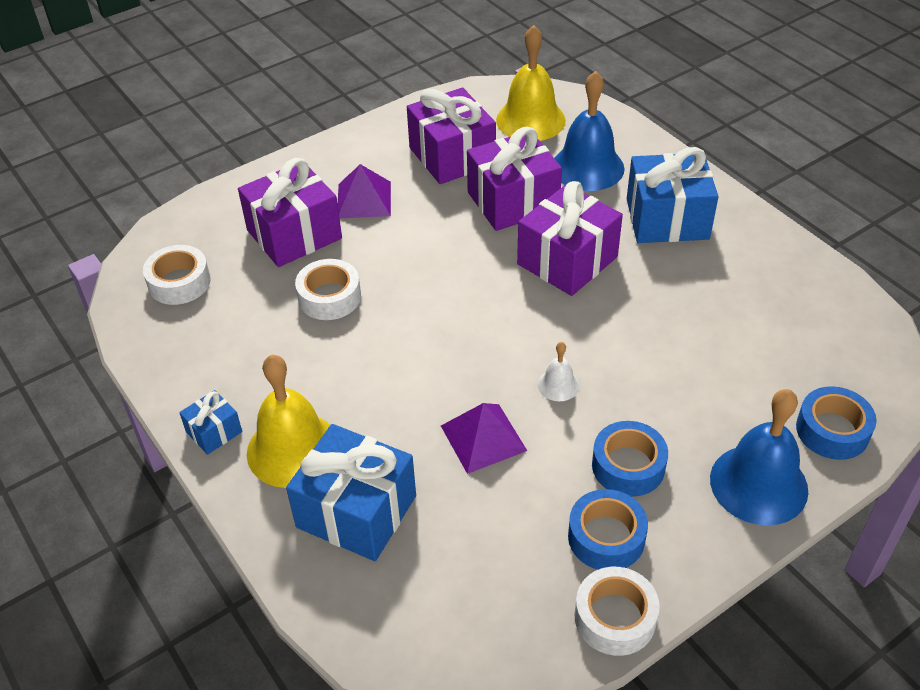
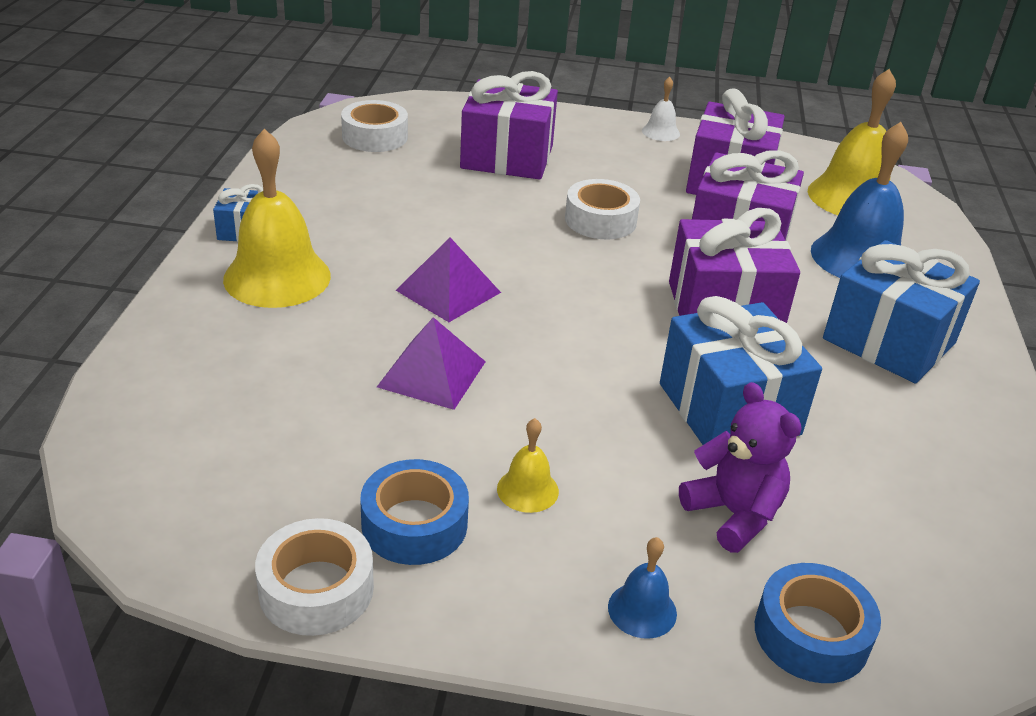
camera: 40 degrees right, 10 degrees down
blue gift [286,424,416,561] -> blue gift moved to [660,296,822,445]
white tape [295,259,361,320] -> white tape moved to [565,179,640,239]
purple pyramid [338,164,391,218] -> purple pyramid moved to [396,237,501,322]
white bell [538,342,580,401] -> white bell moved to [642,77,680,141]
blue tape [592,421,668,497] -> yellow bell [497,418,559,513]
blue bell [710,389,808,526] -> blue bell [608,537,677,639], size x0.47
none -> purple teddy bear [679,382,802,553]

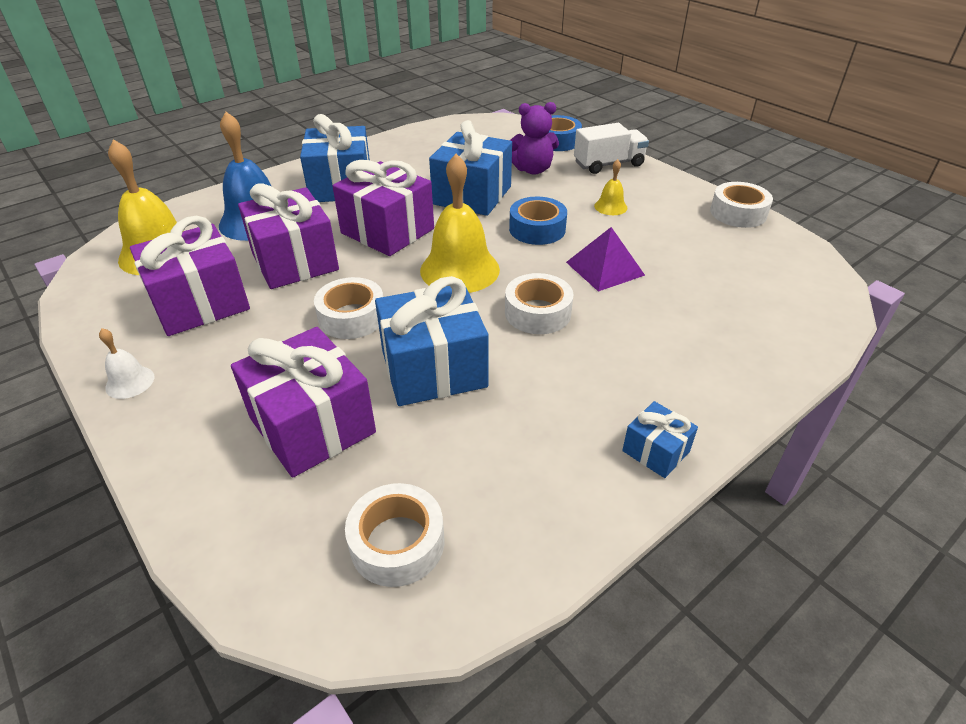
camera: 135 degrees left, 5 degrees up
yellow bell [223,129,331,308] -> yellow bell moved to [420,154,500,293]
blue tape [360,459,469,565] -> blue tape moved to [509,197,567,245]
purple pyramid [396,237,501,322] -> white tape [505,273,573,334]
blue bell [608,537,677,639] -> white truck [574,123,649,174]
purple teddy bear [679,382,802,553] -> purple teddy bear turned 105 degrees counterclockwise [510,102,559,175]
none -> blue gift [375,276,488,406]

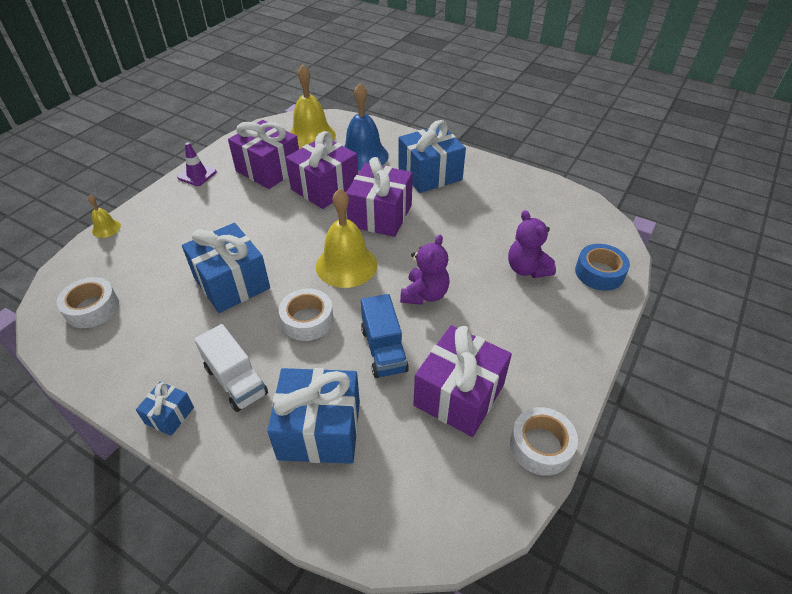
camera: 70 degrees right, 5 degrees up
white bell [99,328,154,399] -> purple traffic cone [177,142,217,186]
purple gift [231,327,376,478] -> purple gift moved to [413,325,512,437]
white tape [314,277,383,339] -> none
blue gift [429,120,512,216] -> blue gift moved to [267,368,360,464]
blue tape [509,197,567,245] -> purple teddy bear [400,234,450,305]
purple pyramid [566,227,645,292] -> blue truck [361,294,409,378]
white truck [574,123,649,174] -> white truck moved to [194,324,268,412]
yellow bell [594,159,627,215] -> yellow bell moved to [88,195,121,238]

